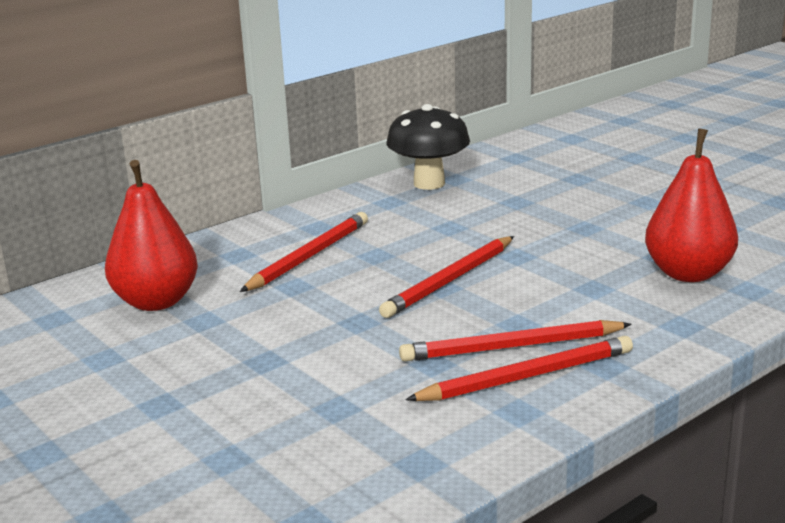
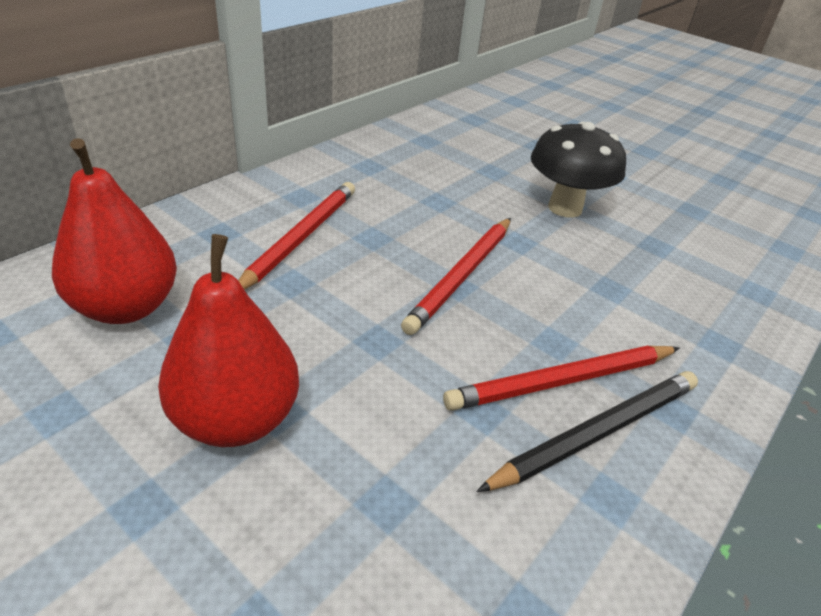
camera: 15 degrees left, 15 degrees up
black mushroom [387,104,470,190] -> black mushroom moved to [531,122,626,218]
red pencil [405,336,633,401] -> black pencil [476,371,698,492]
red pear [645,128,738,282] -> red pear moved to [158,234,299,447]

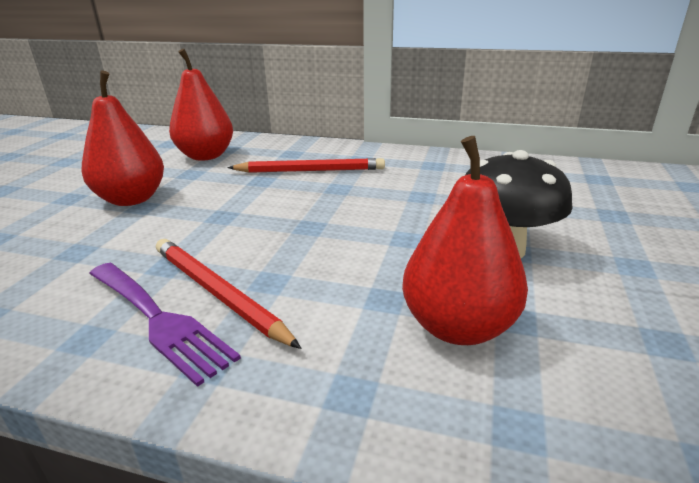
camera: 70 degrees right, 10 degrees down
red pencil [401,218,511,335] -> none
black pencil [476,371,698,492] -> purple fork [89,263,241,387]
none -> red pear [402,136,528,345]

